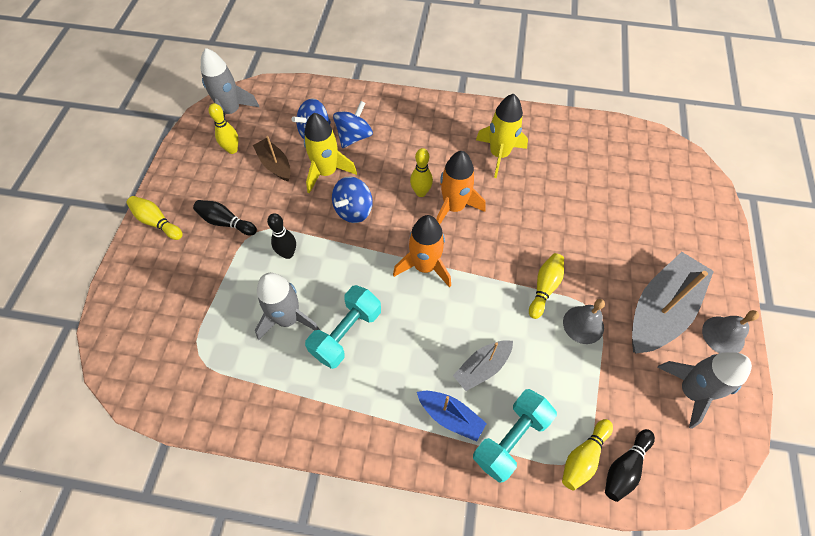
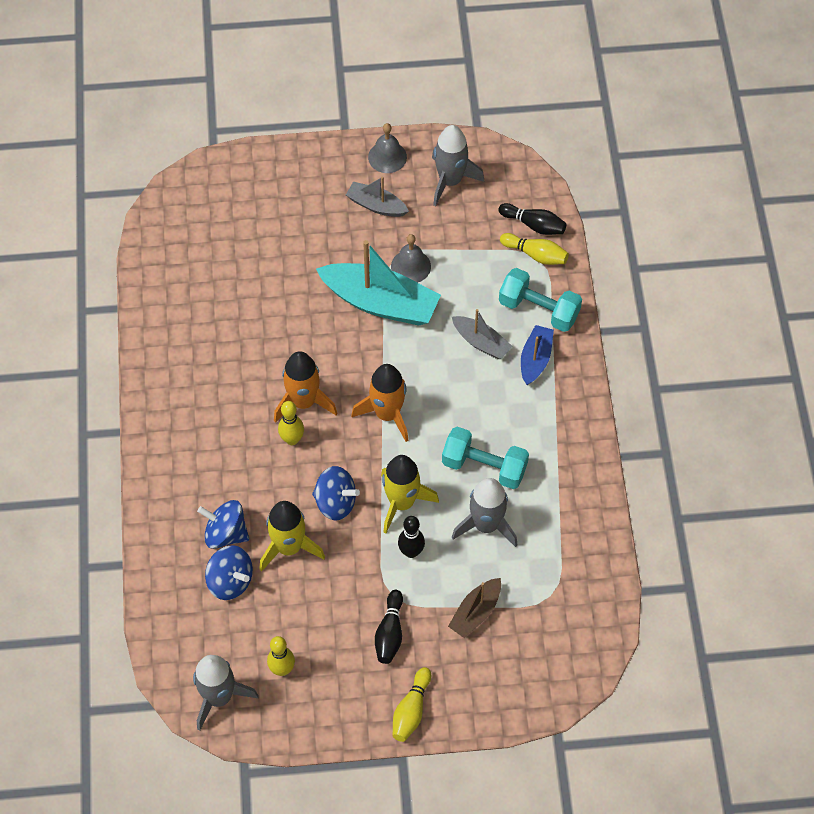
camera: 105 degrees left, 0 degrees up
brown boat [253,136,291,181] -> brown boat moved to [448,578,501,638]
yellow rocket [476,94,528,178] -> yellow rocket moved to [381,455,439,533]
yellow bowling pin [529,253,564,319] -> turquoise boat [316,240,441,326]
grey boat [632,252,714,353] -> grey boat [346,176,409,217], size x0.53

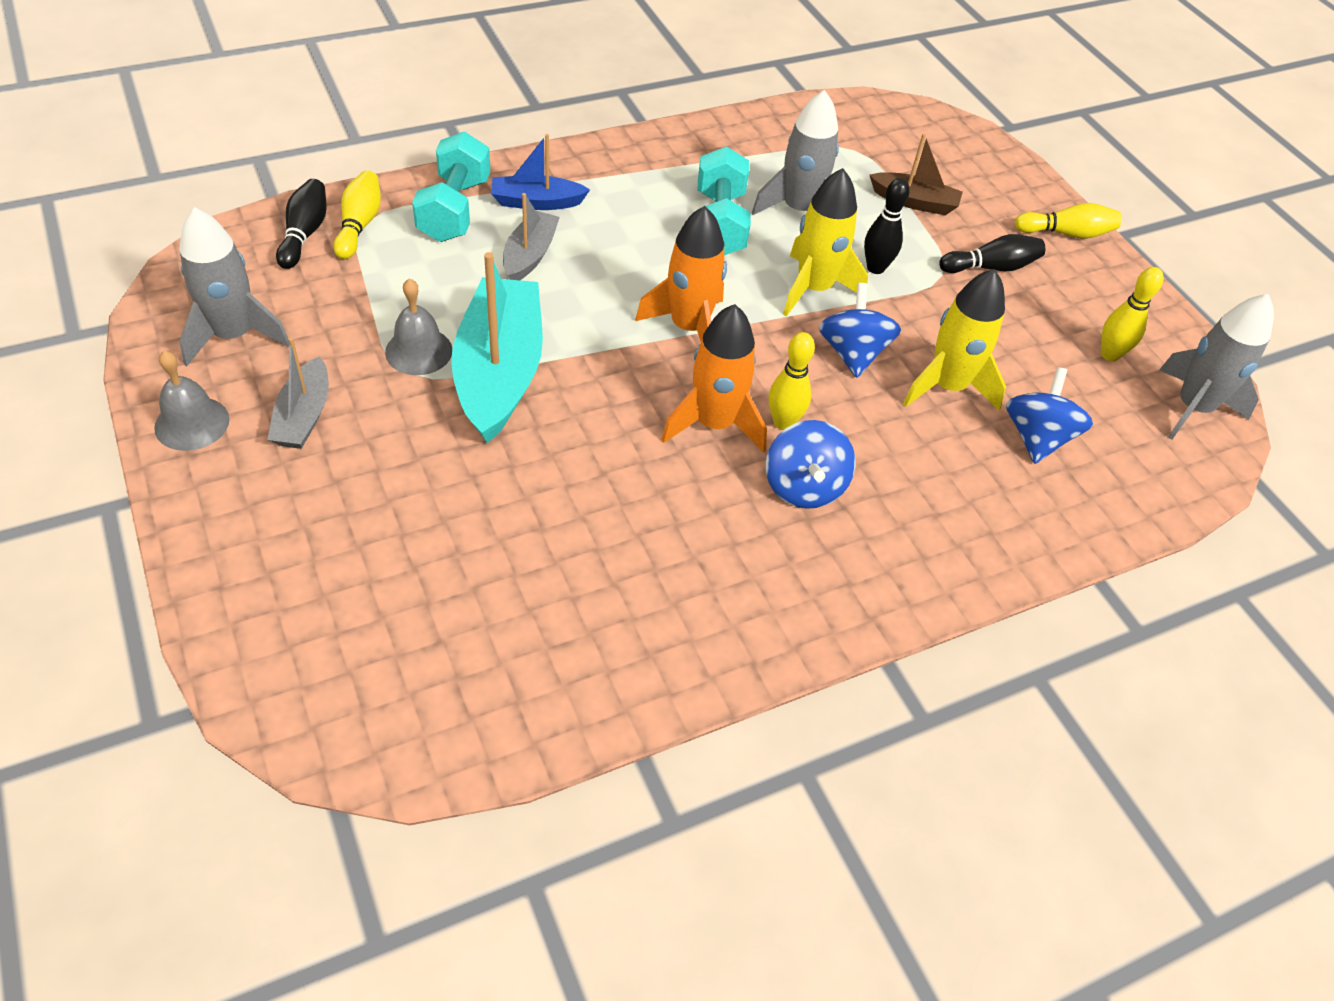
camera: 115 degrees left, 10 degrees down
blue spinning top [197,500,249,549] -> blue spinning top moved to [766,420,855,509]

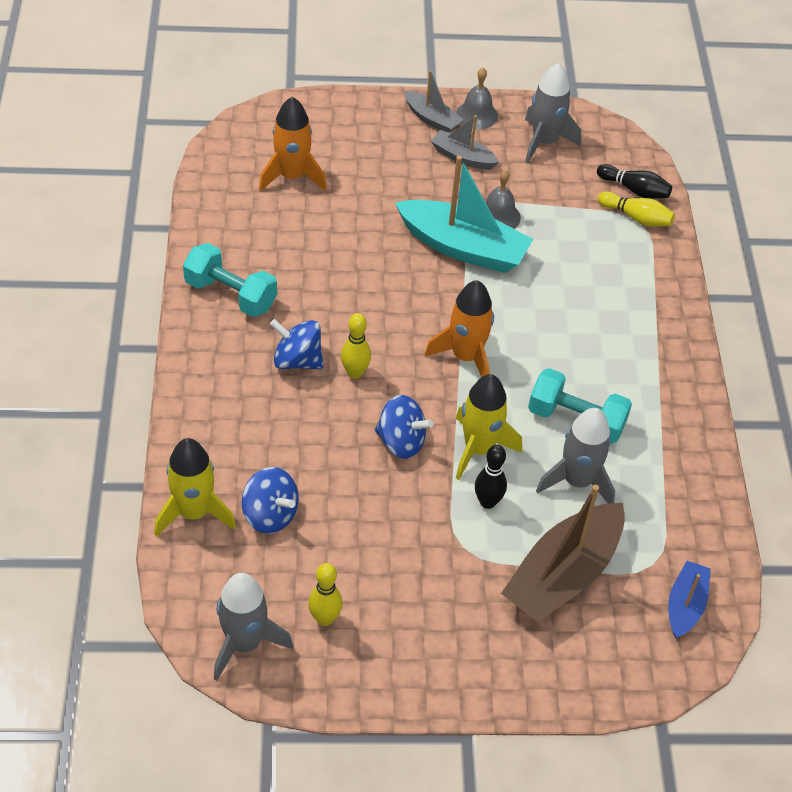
camera: 115 degrees right, 0 degrees up
turquoise dumbbell [412,132,491,242] -> turquoise dumbbell moved to [183,243,277,317]
blue boat [491,134,590,210] -> blue boat moved to [668,561,711,639]
grey boat [503,193,560,280] -> grey boat moved to [404,70,464,132]
orange rocket [661,304,767,453] -> orange rocket moved to [259,97,327,191]
brown boat [870,133,963,215] -> brown boat [501,485,625,622], size x1.88
yellow rocket [903,269,1006,410] -> yellow rocket moved to [154,438,236,537]
black bowling pin [939,234,1045,273] -> none
yellow bowling pin [1015,203,1121,239] -> none

